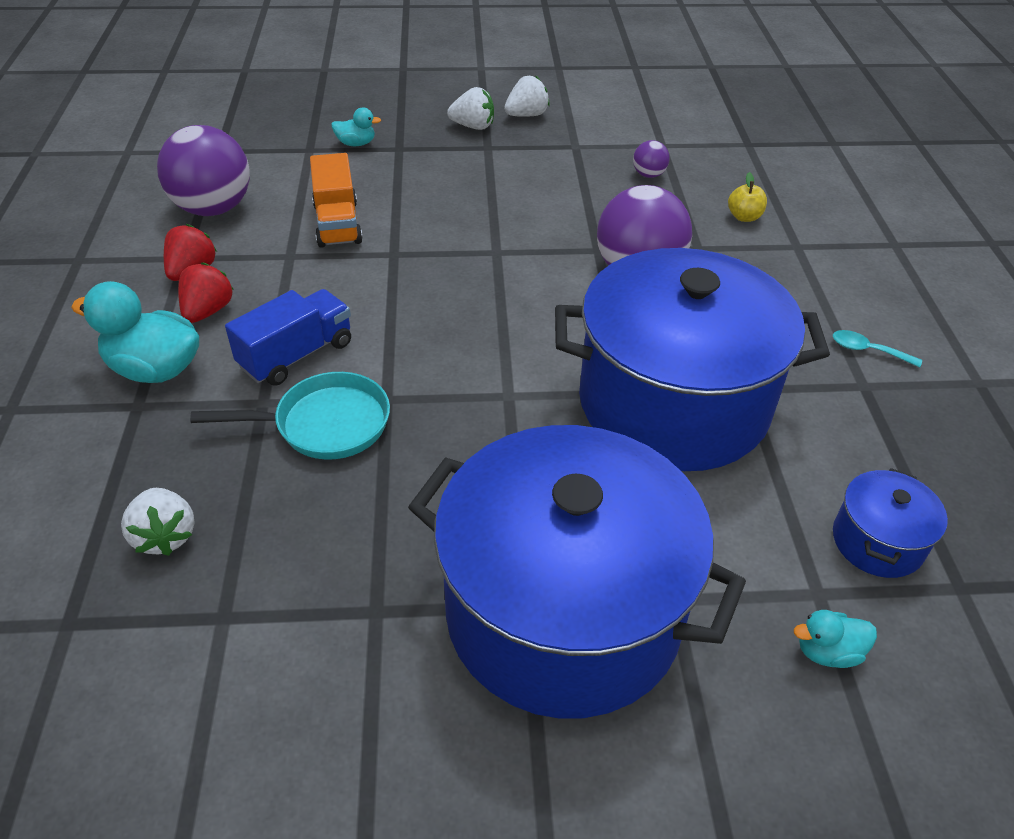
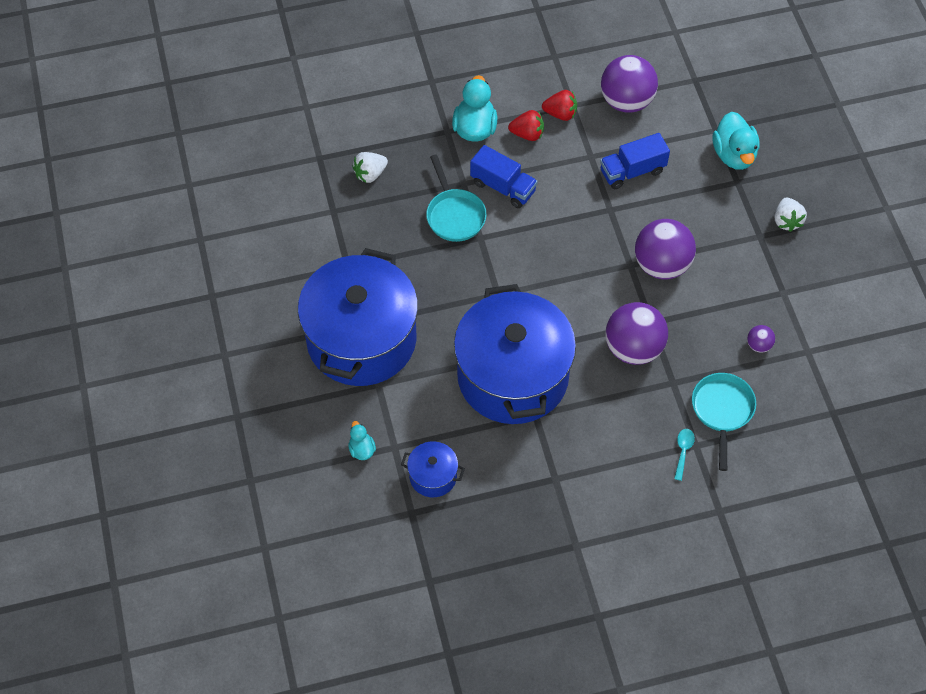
camera: 80 degrees right, 15 degrees up
orange truck [310,153,363,248] -> blue truck [600,133,670,189]
turquoise duck [331,108,381,146] -> turquoise duck [713,112,759,170], size x1.90
white strawberry [504,76,550,117] -> none
yellow apple [728,172,767,222] -> turquoise pan [692,373,756,471]
turquoise spoon [833,330,922,368] -> turquoise spoon moved to [674,429,695,481]
none -> purple ball [635,219,696,279]

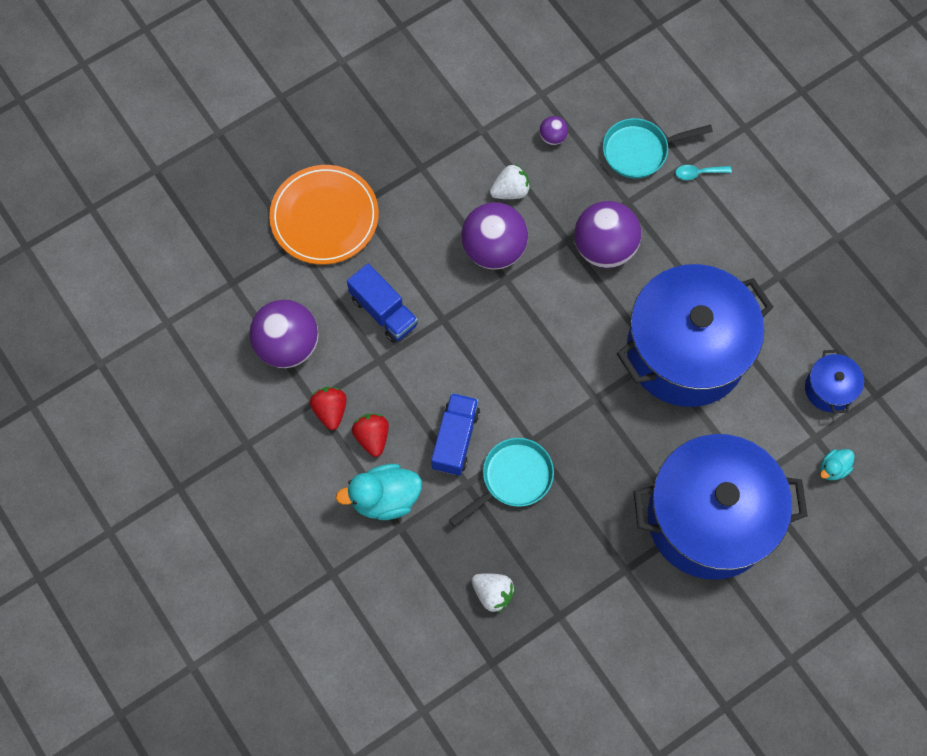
camera: 110 degrees left, 10 degrees up
turquoise duck [713,112,759,170] -> orange plate [269,165,379,265]
white strawberry [775,197,807,232] -> white strawberry moved to [490,164,530,199]

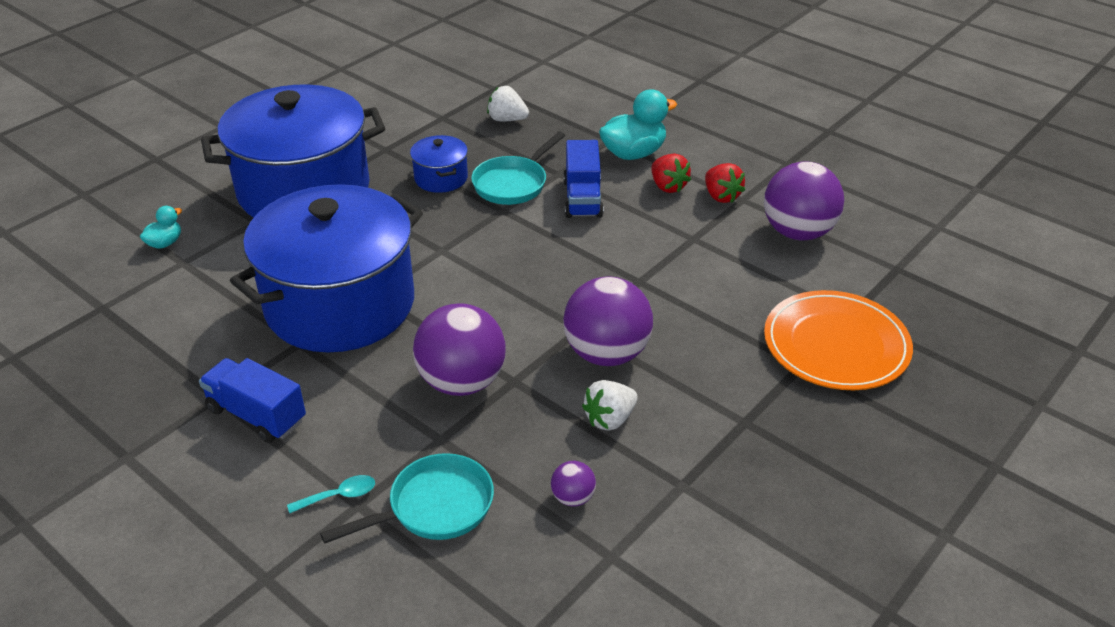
camera: 165 degrees right, 30 degrees down
blue truck [347,264,418,343] -> blue truck moved to [199,358,306,443]
blue pot [805,349,864,413] -> blue pot moved to [410,135,468,193]

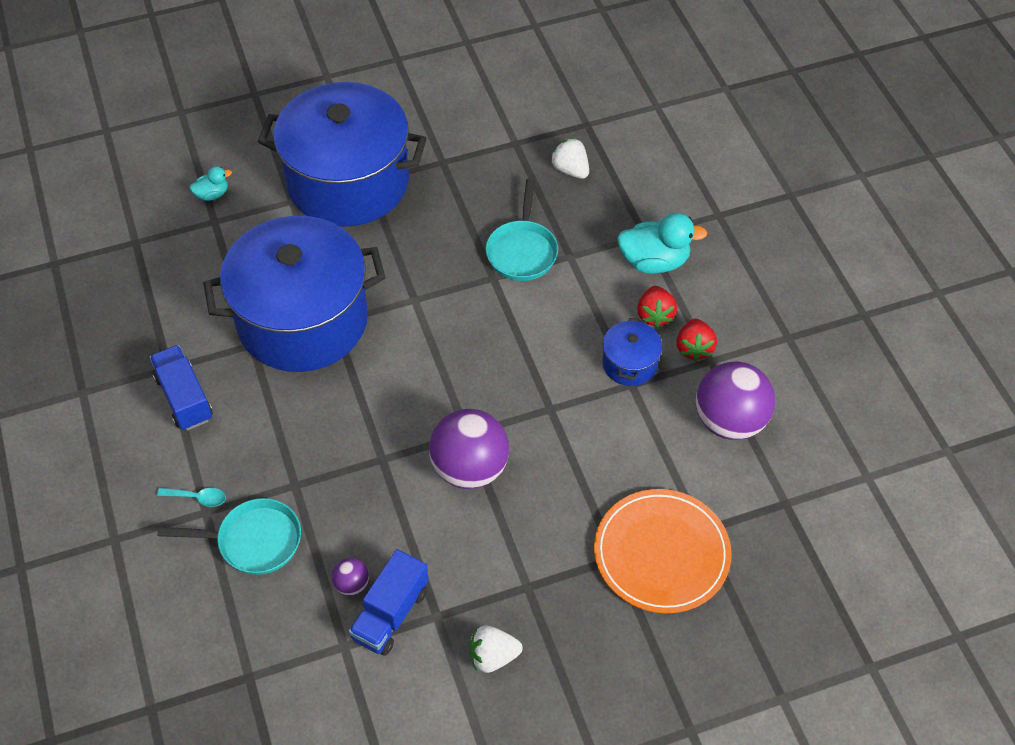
camera: 30 degrees right, 15 degrees up
blue pot [410,135,468,193] -> blue pot moved to [602,318,662,386]
purple ball [413,303,505,396] -> none
turquoise pan [471,132,565,205] -> turquoise pan turned 60 degrees counterclockwise [486,179,558,281]
blue truck [563,140,604,218] -> blue truck moved to [348,549,429,656]
white strawberry [582,380,638,431] -> white strawberry moved to [469,626,523,673]

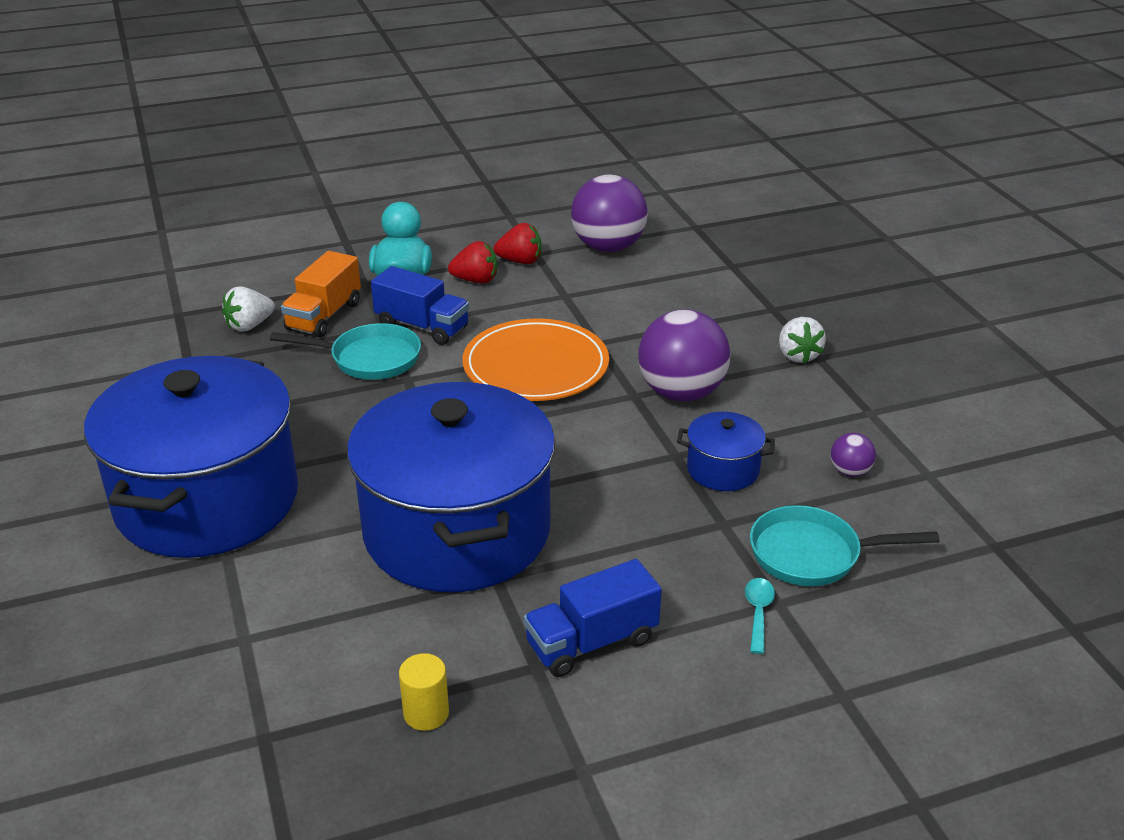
camera: 90 degrees left, 20 degrees down
turquoise pan [157,498,301,575] -> turquoise pan turned 90 degrees counterclockwise [750,505,939,586]
turquoise duck [190,166,232,201] -> none
blue truck [348,549,429,656] -> blue truck moved to [371,266,469,345]
white strawberry [469,626,523,673] -> white strawberry moved to [779,317,826,363]
orange plate [594,489,732,613] -> orange plate moved to [462,318,609,401]
blue pot [602,318,662,386] -> blue pot moved to [677,412,775,491]
none -> orange truck [281,251,361,338]
none -> yellow cylinder [399,653,449,731]

